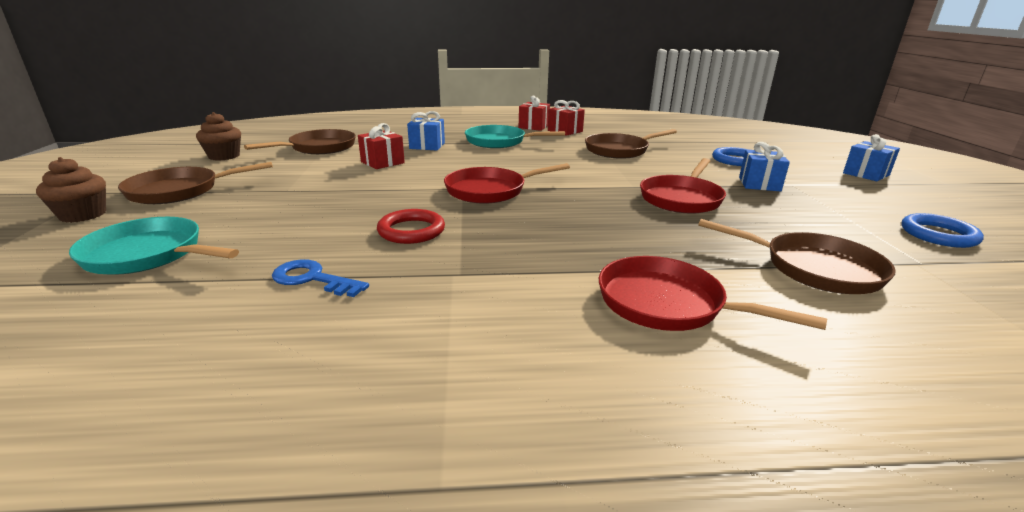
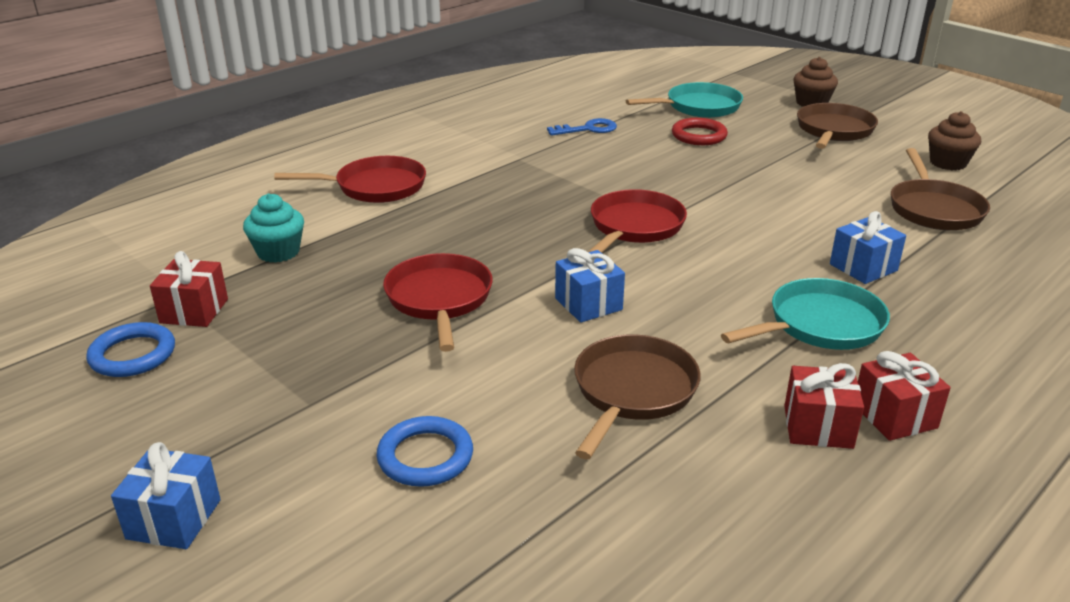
camera: 140 degrees right, 5 degrees up
red gift [358,123,405,169] -> red gift moved to [150,251,228,327]
red ring [377,209,445,244] -> red ring moved to [672,118,728,145]
brown pan [698,219,896,294] -> turquoise cupcake [243,193,304,263]
blue gift [739,142,790,192] -> blue gift moved to [555,248,625,323]

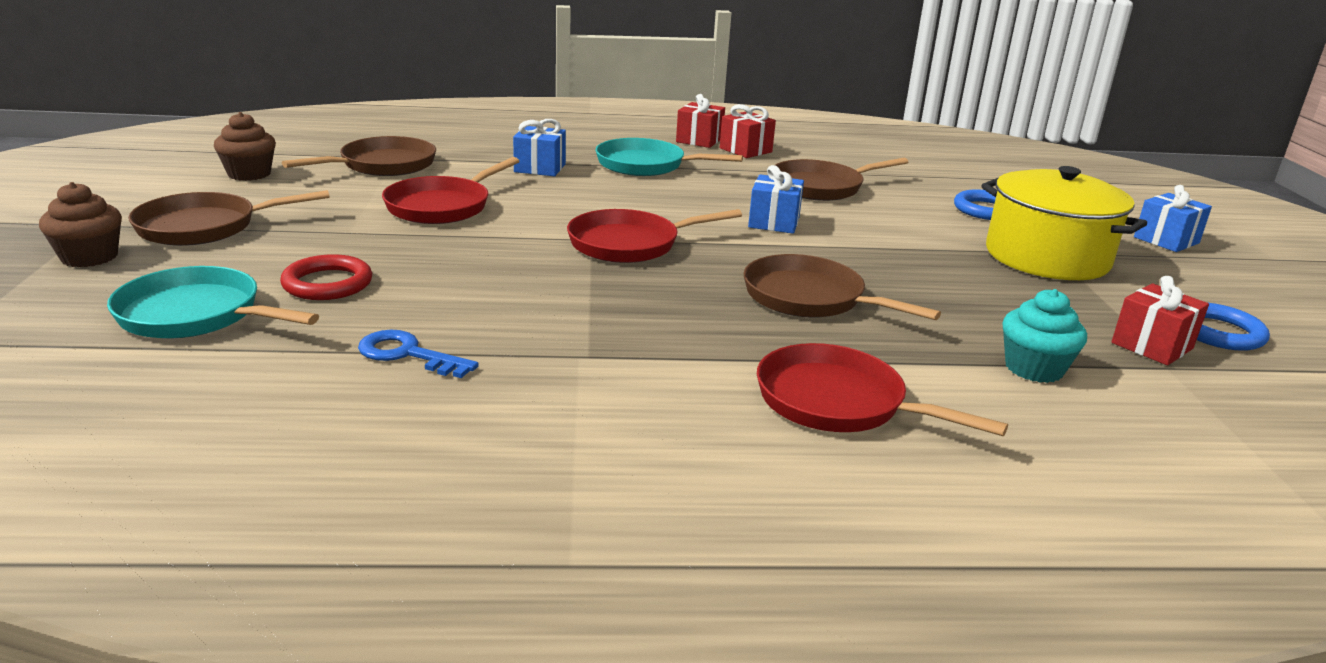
camera: 140 degrees left, 5 degrees down
red pan [383,253,493,352] -> red pan moved to [382,157,520,224]
none -> brown pan [744,254,941,320]
none -> yellow pot [981,166,1147,280]

